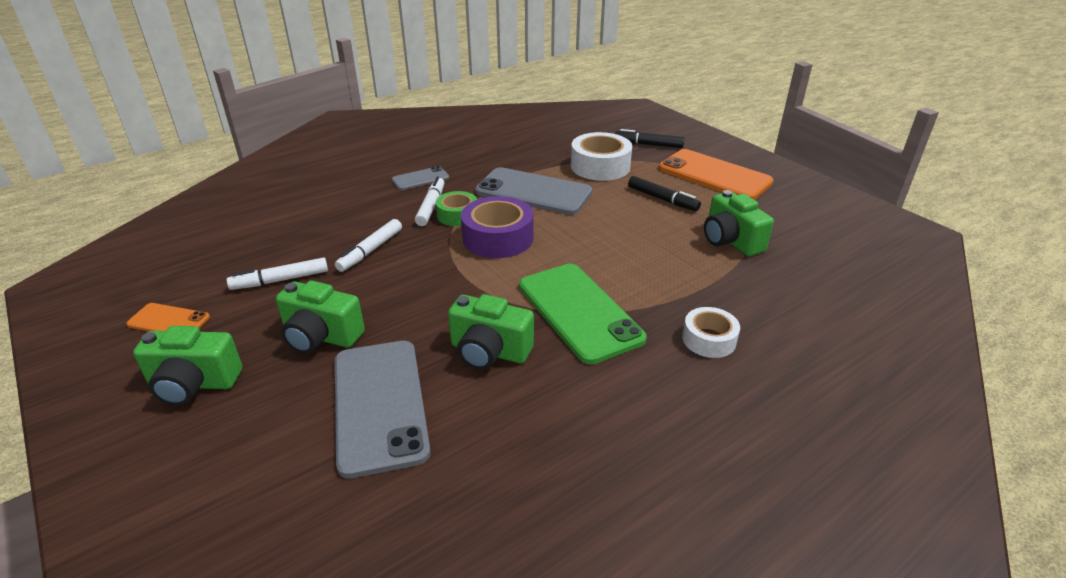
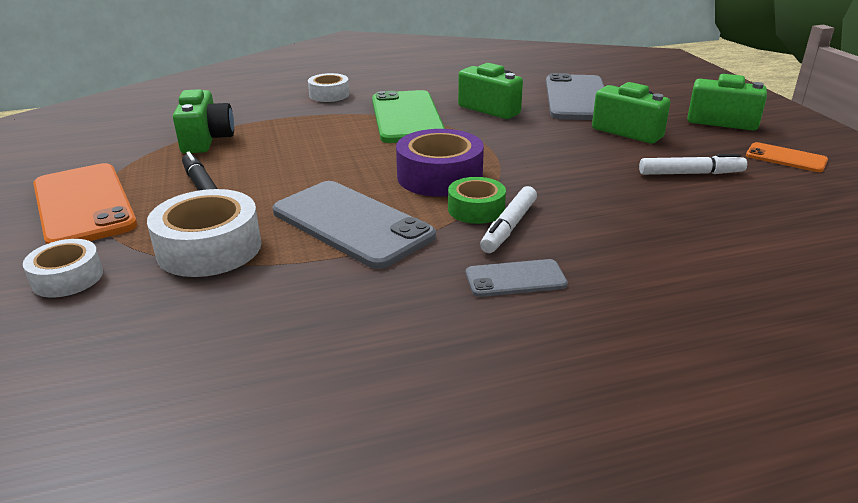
camera: 160 degrees left, 5 degrees down
white marker [335,219,402,272] -> none
black marker [615,129,684,148] -> white tape [23,239,103,297]

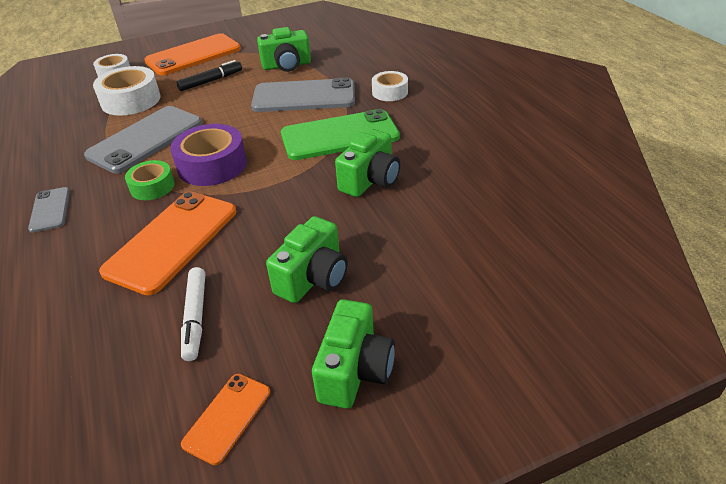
camera: 85 degrees right, 10 degrees up
white marker [480,186,537,253] -> none
grey phone [546,73,604,120] -> grey phone moved to [251,78,355,112]
none -> orange phone [99,191,236,295]

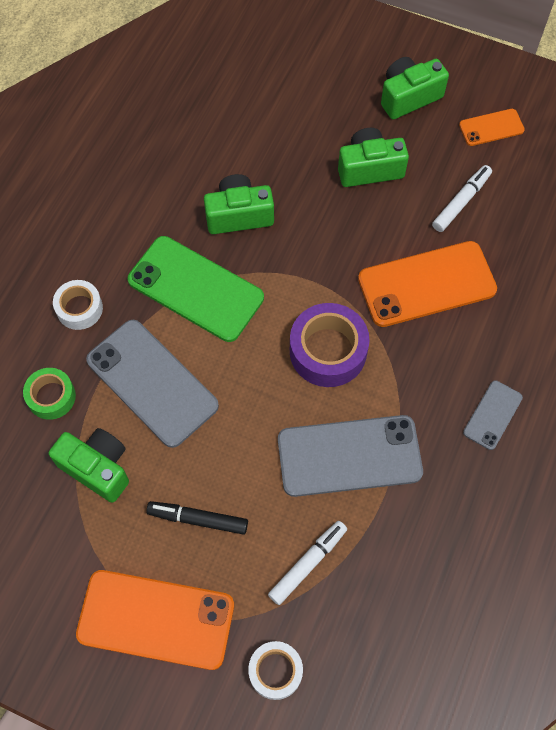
camera: 135 degrees left, 25 degrees up
white tape [93,66,161,116] -> white marker [268,520,347,605]
green tape [125,160,175,200] -> green tape moved to [23,368,76,420]

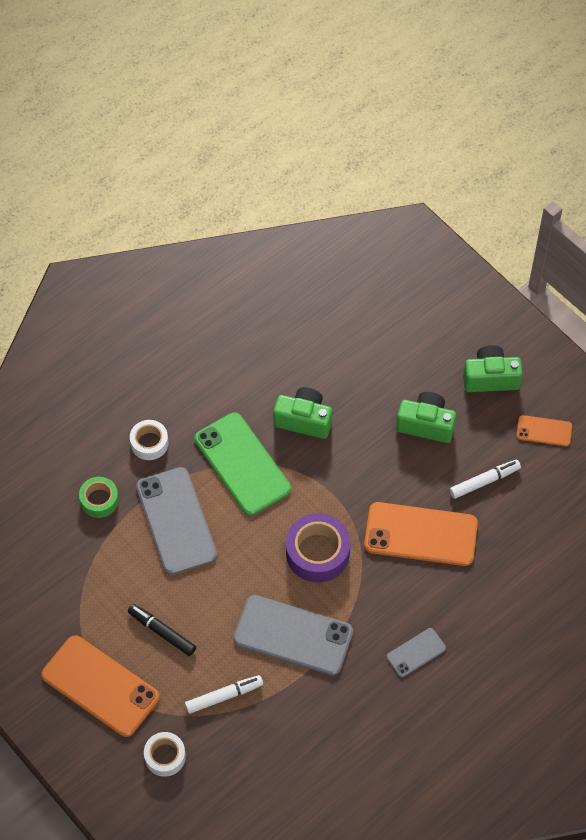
camera: 25 degrees right, 5 degrees down
green camera [49,428,129,503] -> none

